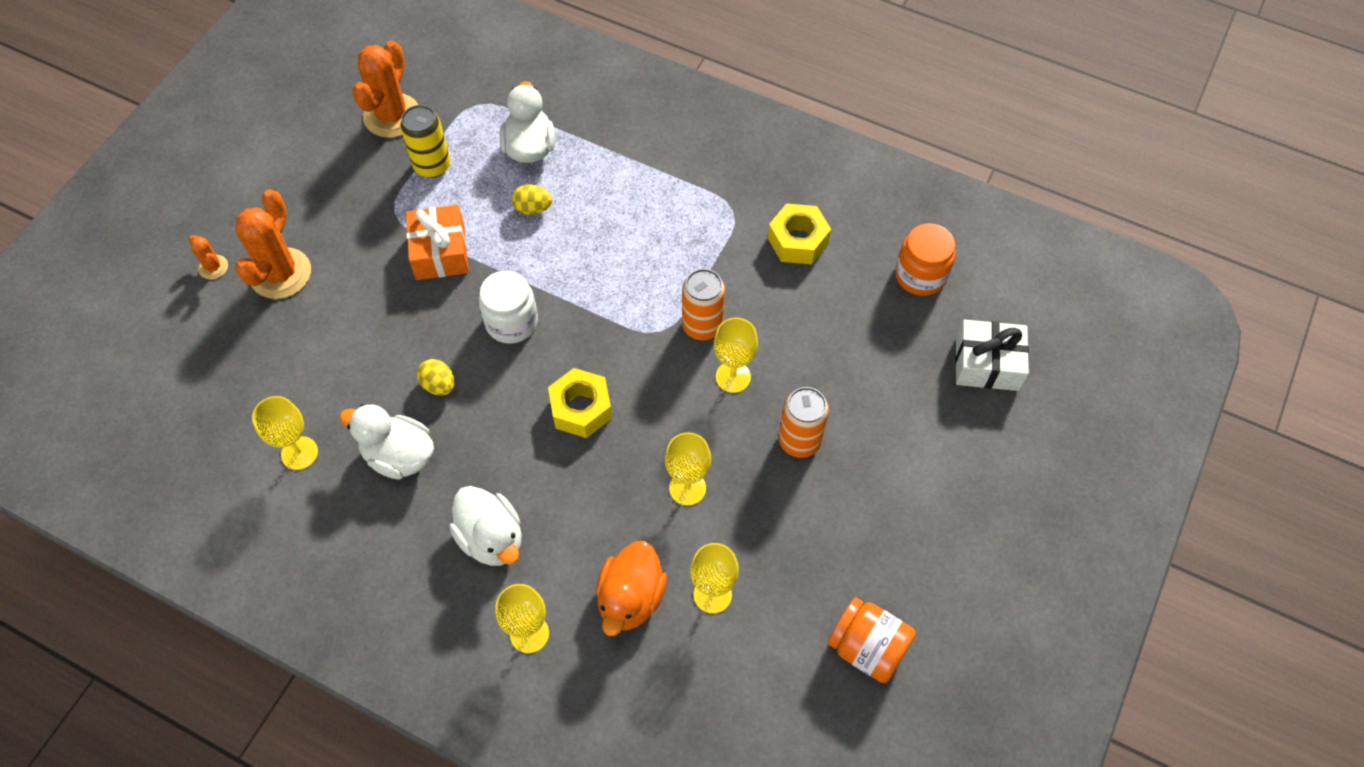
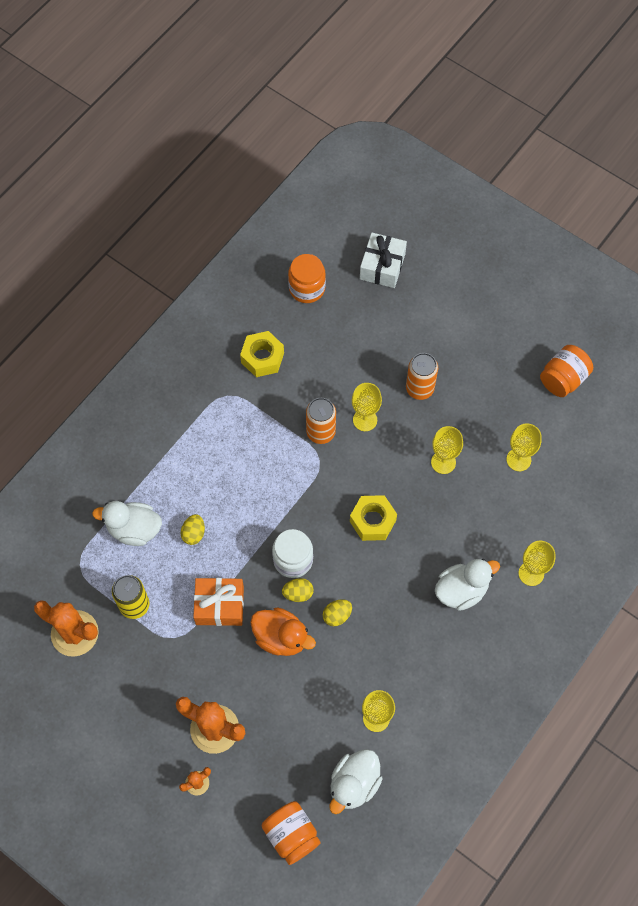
camera: 80 degrees left, 5 degrees up
white duck [339,404,434,480] -> white duck moved to [329,749,383,814]
orange duck [596,541,667,636] -> orange duck moved to [250,607,316,656]
none -> orange jar [262,801,321,865]
none -> yellow egg [282,578,313,602]

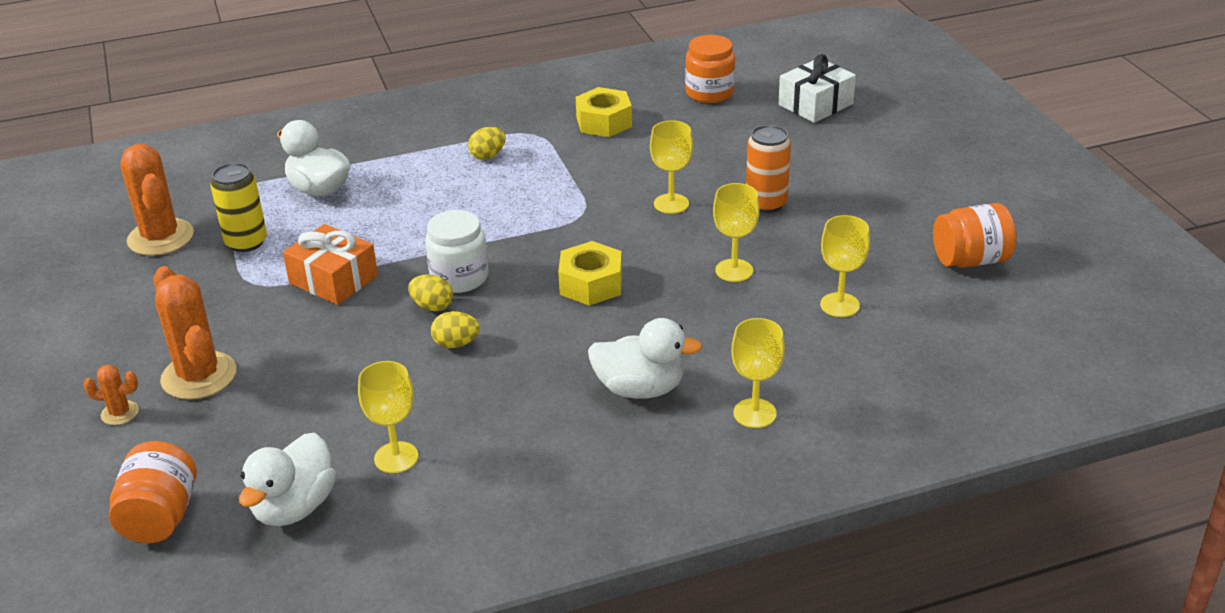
camera: 35 degrees right, 30 degrees down
yellow egg [181,514,205,545] -> yellow egg moved to [468,127,506,160]
orange duck [250,607,316,656] -> none
orange can [306,398,336,444] -> none
white duck [329,749,383,814] -> white duck turned 45 degrees counterclockwise [239,433,336,526]

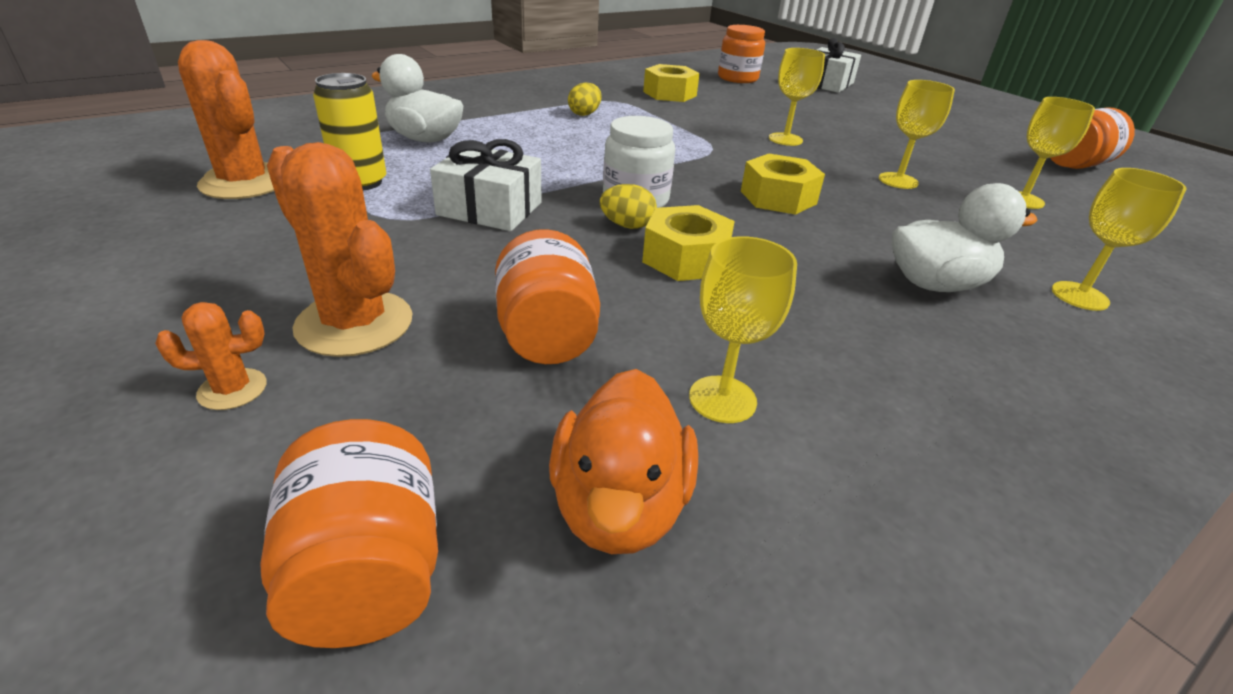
camera: 20 degrees left, 0 degrees up
white duck [239,433,336,526] -> orange duck [549,369,698,554]
orange gift [283,224,378,305] -> white gift [430,139,542,231]
yellow egg [431,311,480,348] -> yellow nut [642,205,735,281]
orange can [746,125,791,213] -> none
none -> orange jar [495,229,600,364]

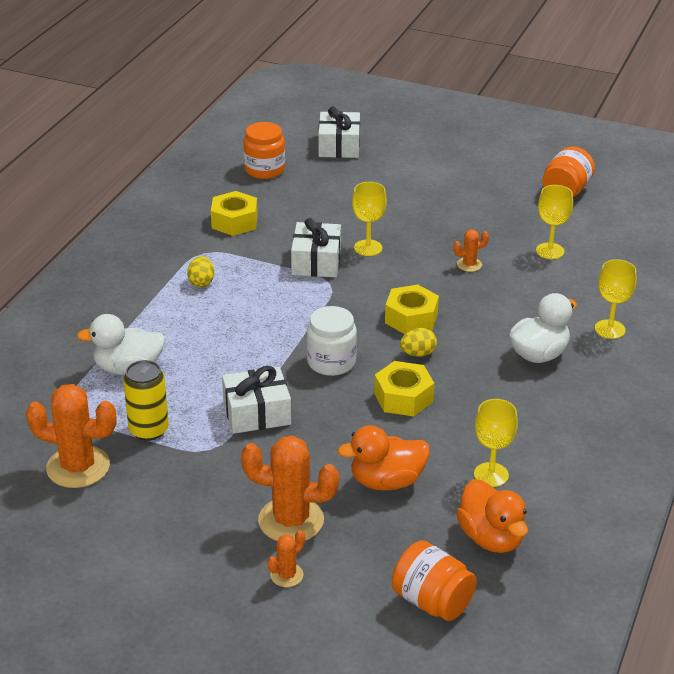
camera: 30 degrees left, 0 degrees up
orange jar [495,229,600,364] -> orange duck [338,425,430,491]
yellow egg [600,184,657,229] -> yellow egg moved to [400,328,437,357]
yellow goblet [879,80,955,189] -> orange cactus [453,229,489,272]
none -> white gift [291,218,341,277]

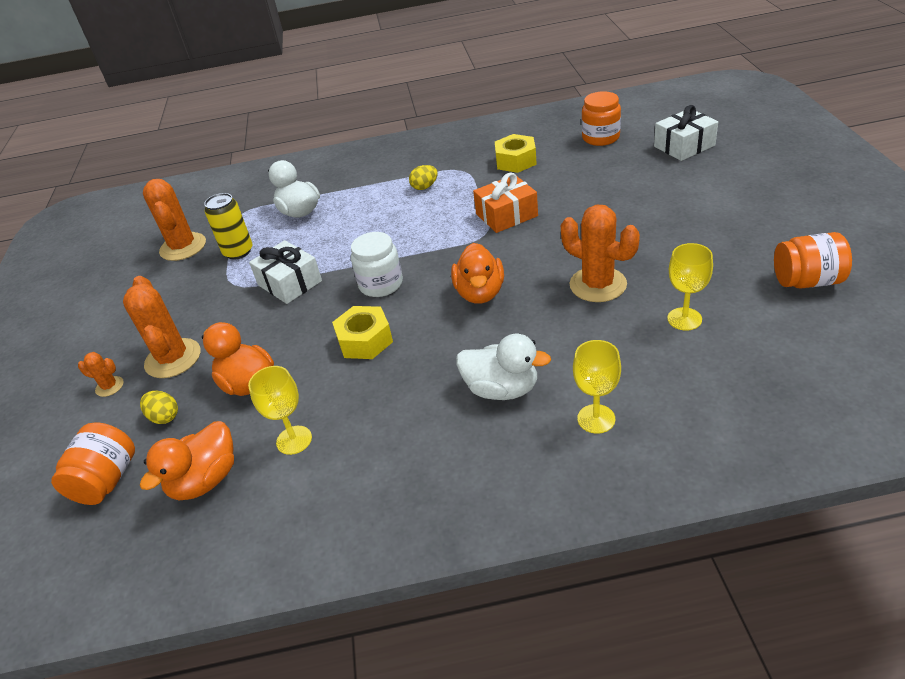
camera: 65 degrees right, 5 degrees up
white gift [291,218,341,277] -> orange gift [473,172,538,233]
yellow goblet [352,182,387,256] -> none
yellow nut [385,284,439,334] -> orange duck [451,243,504,304]
yellow egg [400,328,437,357] -> yellow egg moved to [140,391,178,424]
orange cactus [453,229,489,272] -> orange cactus [561,205,640,302], size x2.07

